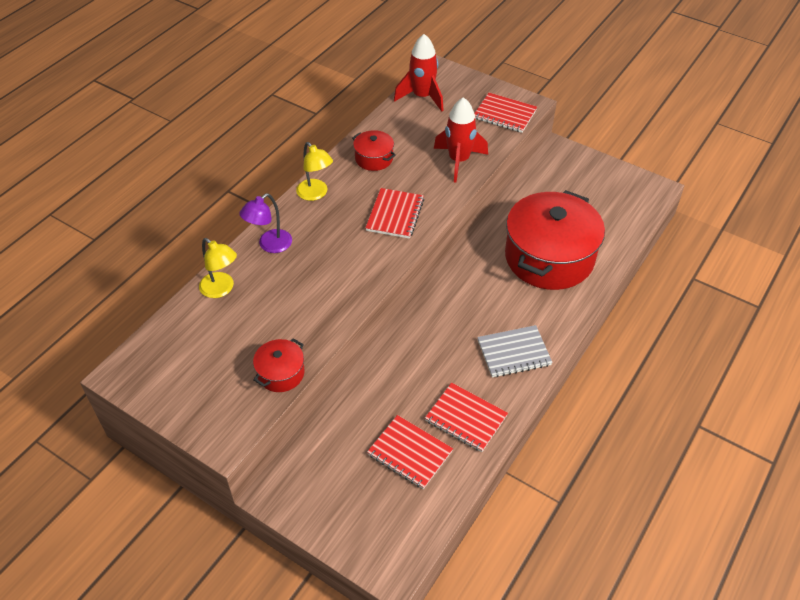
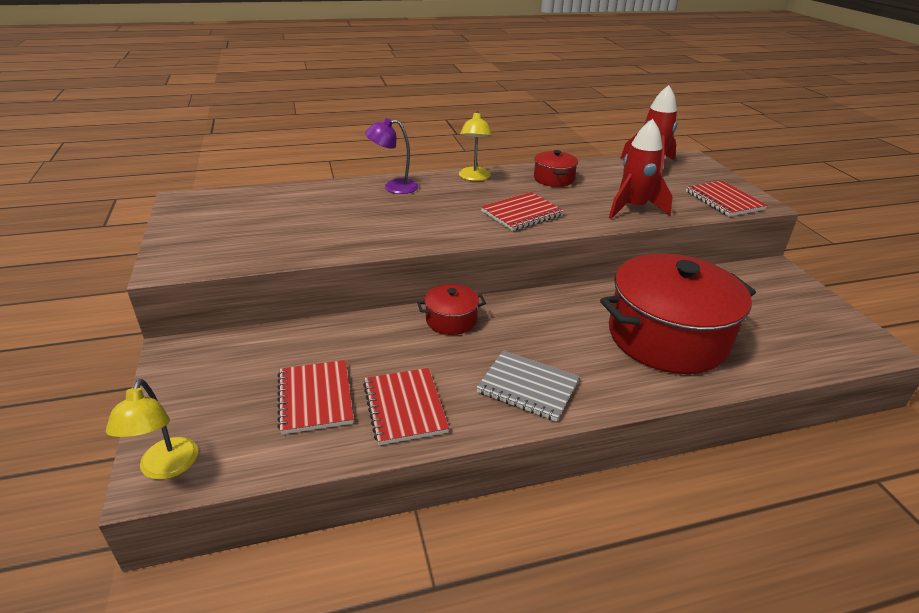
camera: 40 degrees right, 15 degrees down
yellow lamp [199,238,237,298] -> yellow lamp moved to [106,379,198,480]
red pot [253,338,304,392] -> red pot moved to [417,284,486,335]

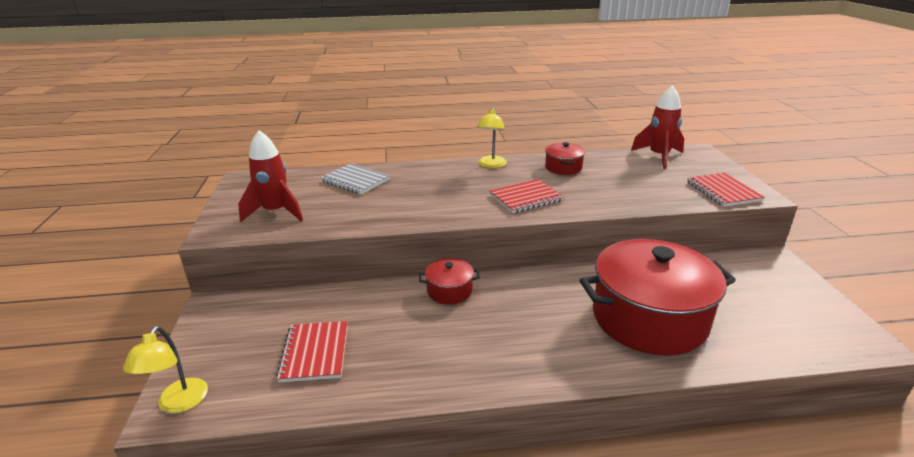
camera: 10 degrees right, 5 degrees down
red notebook [363,368,449,445] -> none
purple lamp [365,118,418,194] -> none
grey notebook [476,350,580,422] -> grey notebook moved to [321,163,390,195]
red rocket [609,119,673,219] -> red rocket moved to [238,130,303,222]

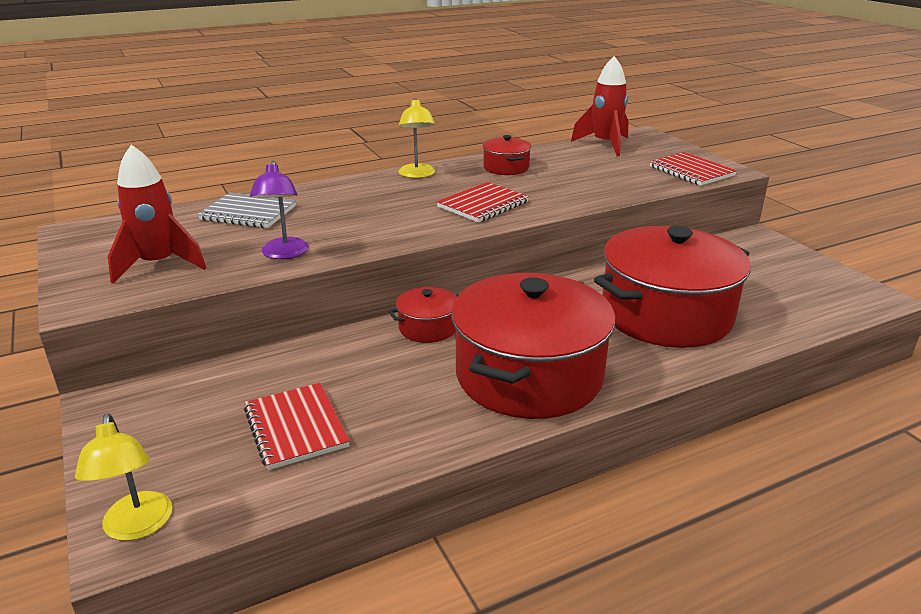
camera: 20 degrees left, 0 degrees up
none -> purple lamp [250,161,309,259]
none -> red pot [451,273,615,419]

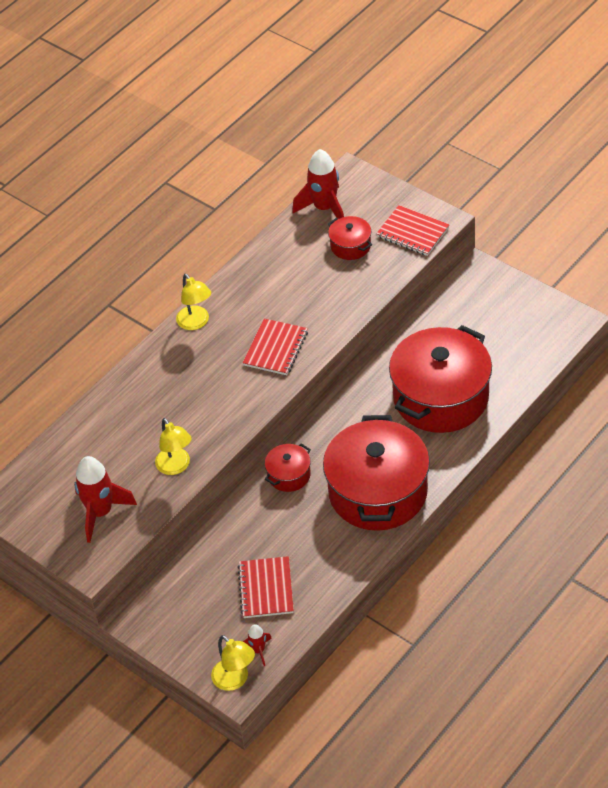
camera: 20 degrees left, 20 degrees up
grey notebook [198,193,296,228] -> none
red notebook [244,383,350,470] -> red notebook turned 45 degrees clockwise [238,556,294,618]
purple lamp [250,161,309,259] -> yellow lamp [155,418,192,475]
red pot [483,135,532,175] -> red pot moved to [328,216,372,260]
none -> red rocket [242,624,272,666]

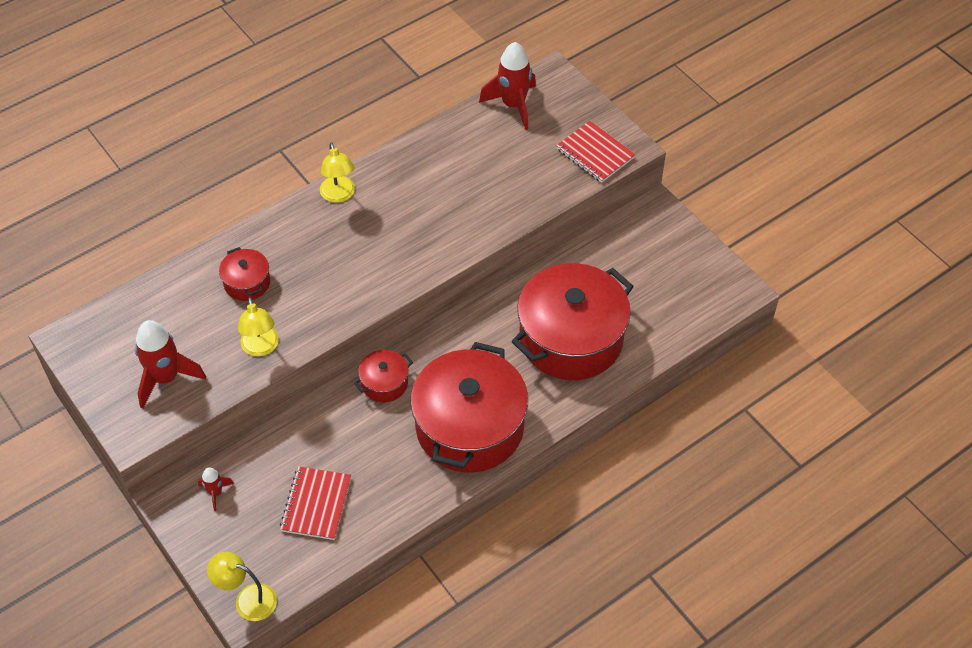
camera: 10 degrees right, 5 degrees up
yellow lamp [211,635,255,691] -> yellow lamp turned 135 degrees clockwise [207,552,277,621]
red rocket [242,624,272,666] -> red rocket moved to [198,467,234,511]
red notebook [243,318,308,375] -> none
red pot [328,216,372,260] -> red pot moved to [219,247,270,301]

